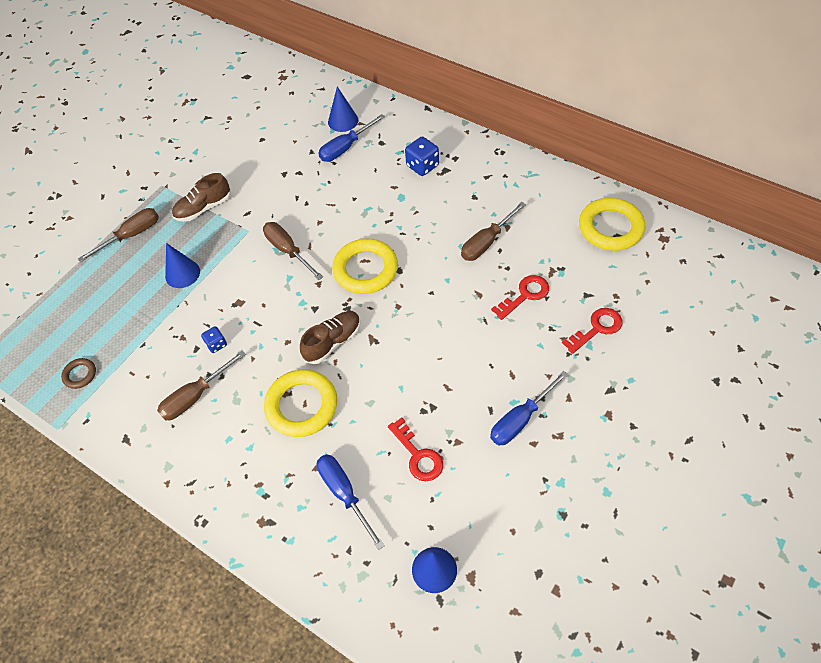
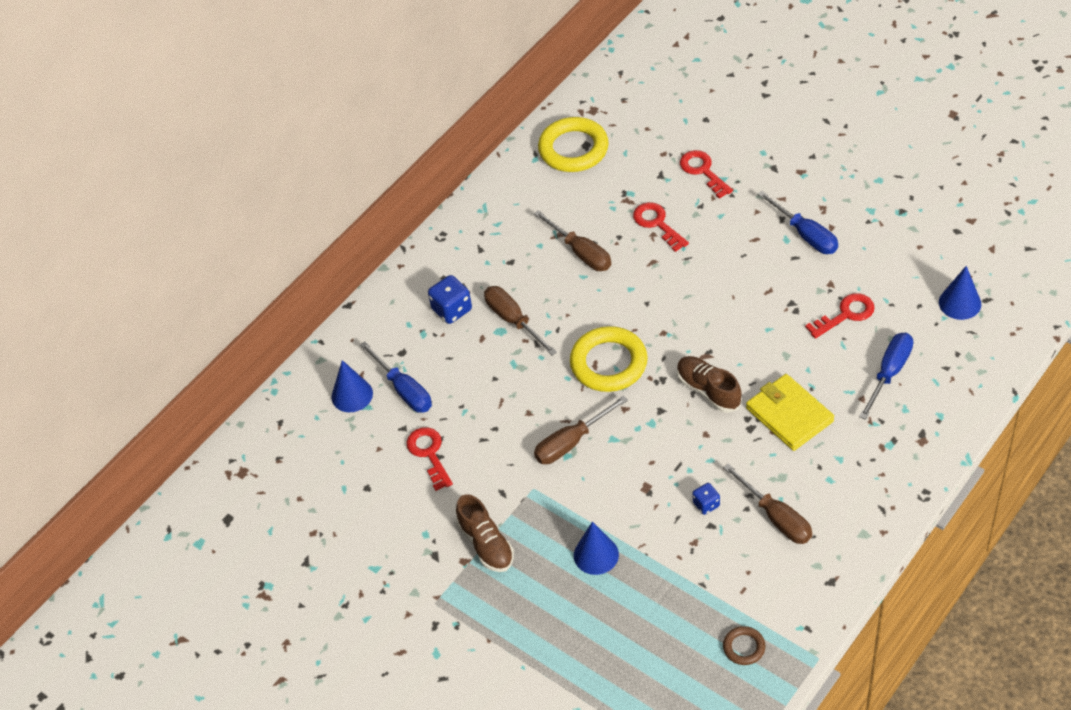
camera: 85 degrees left, 5 degrees down
brown screwdriver [78,208,159,262] -> brown screwdriver moved to [484,286,557,356]
yellow ring [264,369,337,437] -> yellow wallet [746,374,834,451]
blue screwdriver [317,454,385,550] -> blue screwdriver turned 150 degrees clockwise [859,333,913,420]
none -> red key [406,427,453,491]

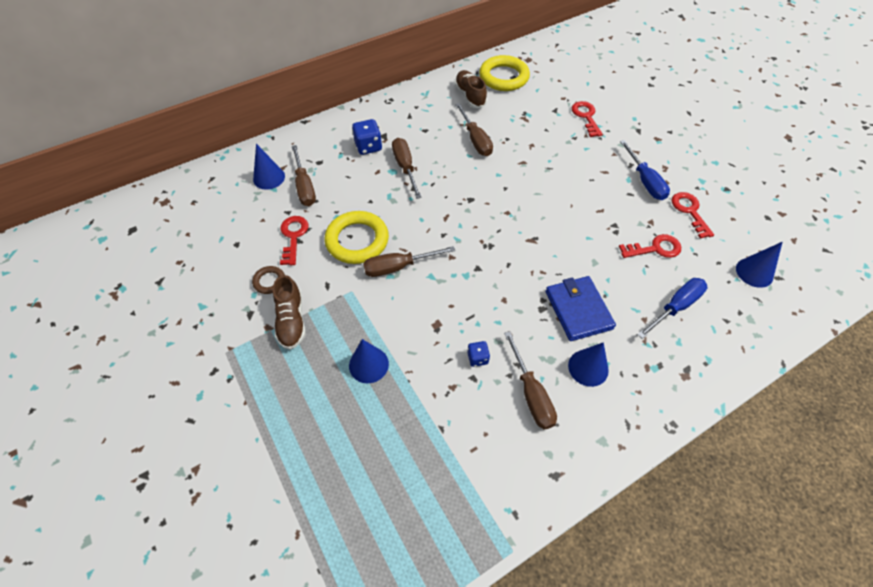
camera: 15 degrees right, 5 degrees up
blue screwdriver [360,342,432,413] -> brown screwdriver [292,145,316,206]
yellow ring [570,326,648,392] -> yellow ring moved to [325,211,389,264]
red key [633,202,689,252] -> red key moved to [671,192,714,239]
brown shoe [677,356,742,413] -> brown shoe moved to [454,70,487,108]
brown ring [723,626,766,665] -> brown ring moved to [252,266,285,294]
yellow wallet [746,374,834,451] -> blue wallet [546,276,616,341]
none -> blue cone [568,342,609,387]

